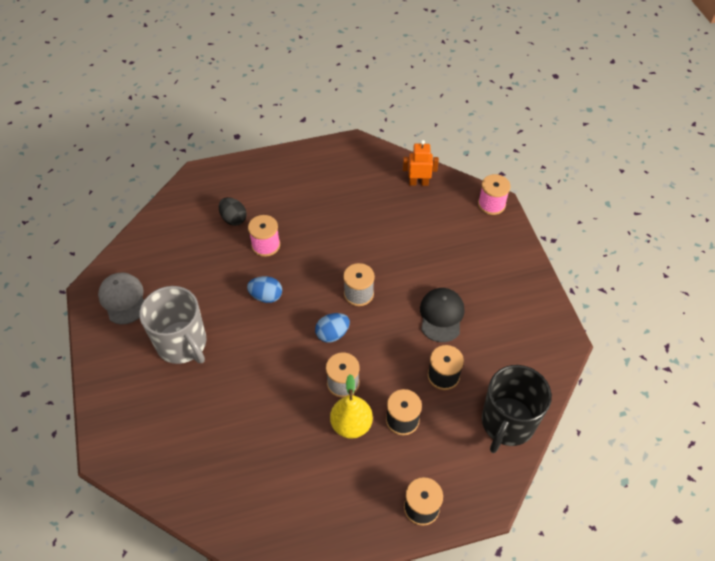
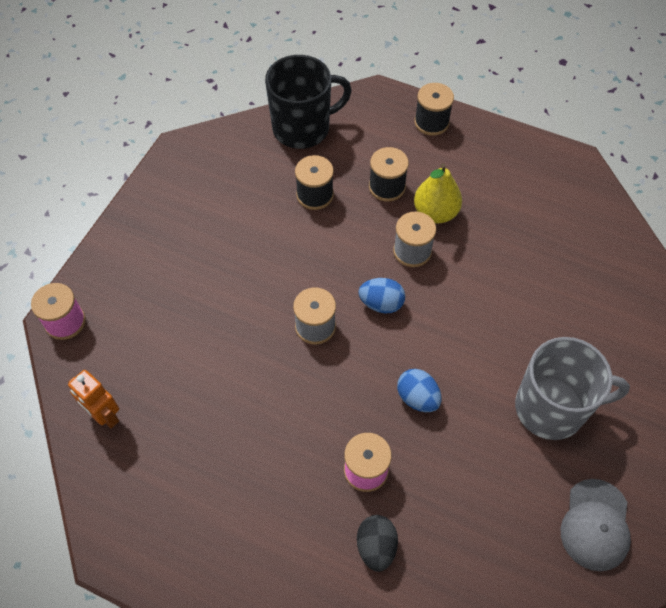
camera: 140 degrees left, 5 degrees up
grey mug [139,286,206,364] -> grey mug turned 90 degrees clockwise [515,337,630,440]
black cap [420,288,465,342] -> none

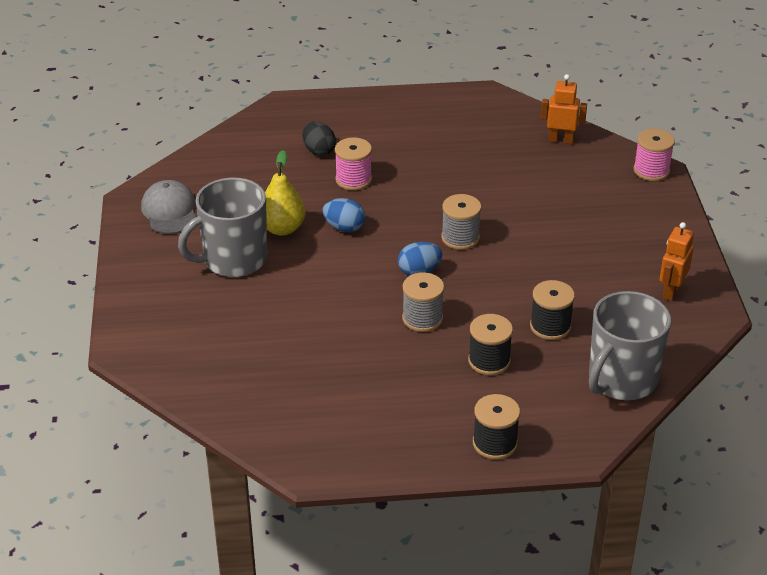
camera: 150 degrees right, 20 degrees down
black mug [265,55,352,149] -> grey mug [589,291,671,400]
yellow pear [414,163,462,224] -> yellow pear moved to [265,150,306,236]
none -> orange robot [659,222,694,301]

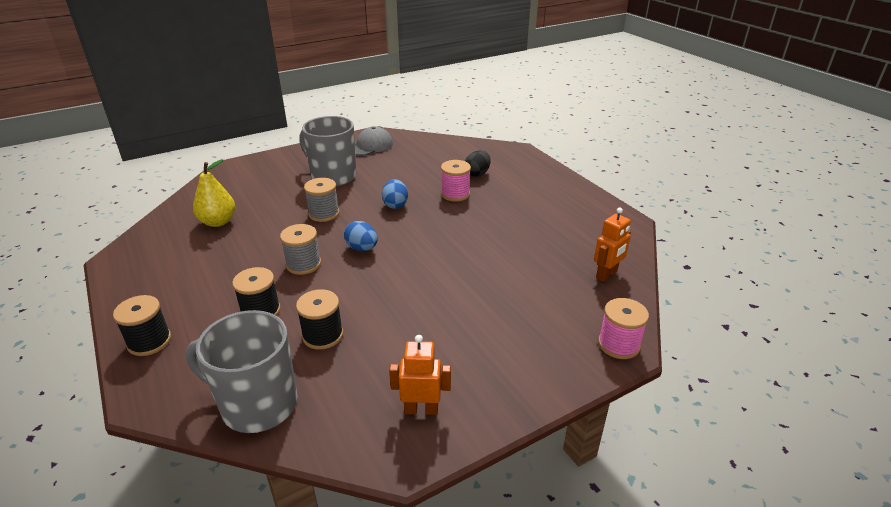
camera: 65 degrees right, 5 degrees down
yellow pear [265,150,306,236] -> yellow pear moved to [193,159,235,227]
grey spool [441,194,481,250] -> grey spool moved to [304,178,339,222]
orange robot [541,74,587,144] -> orange robot turned 60 degrees clockwise [594,208,631,282]

